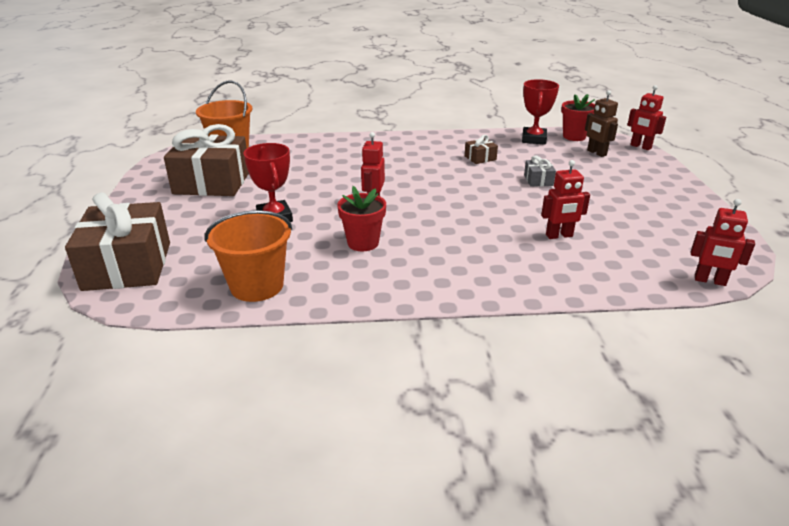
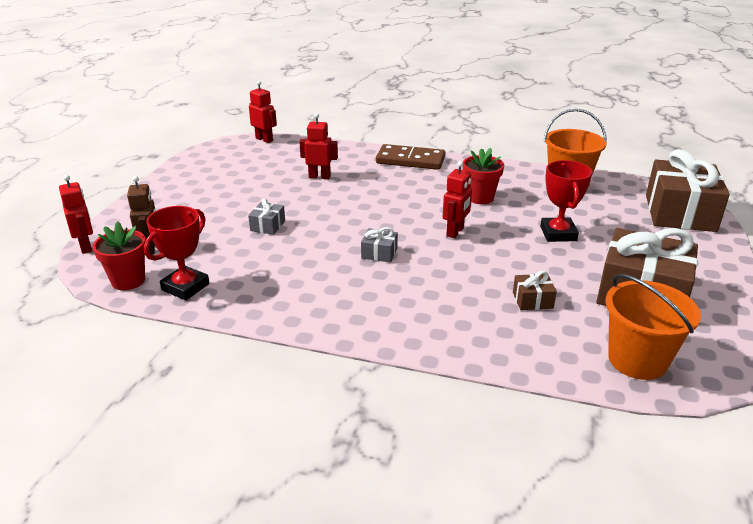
camera: 160 degrees left, 0 degrees up
brown gift [465,135,498,164] -> brown gift moved to [513,271,557,310]
none -> grey gift [361,227,398,263]
none -> brown domino [376,144,445,170]

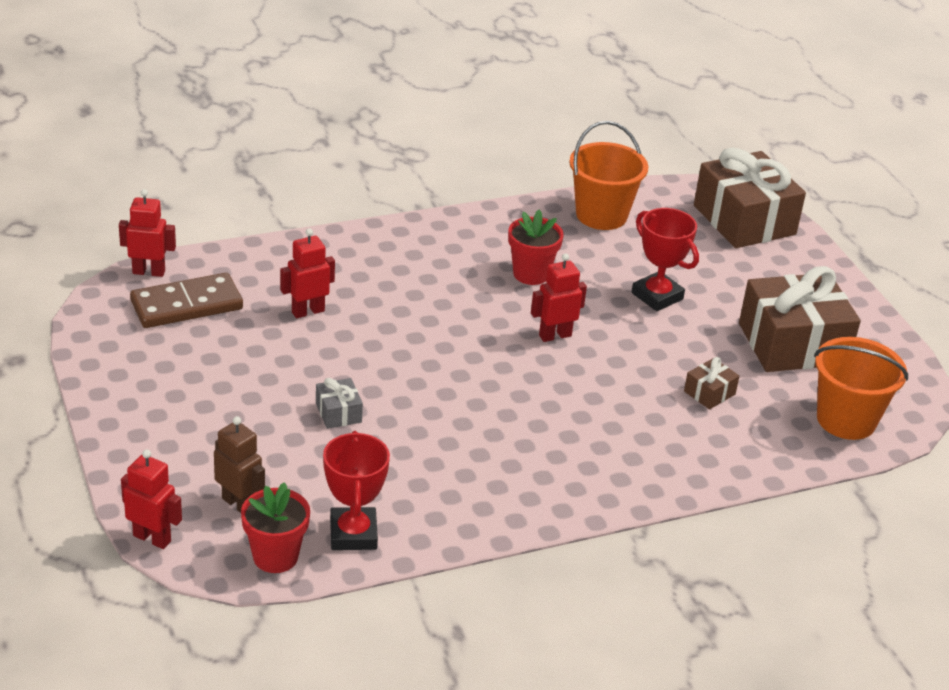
camera: 40 degrees left, 5 degrees up
grey gift [361,227,398,263] -> none
brown domino [376,144,445,170] -> brown domino moved to [130,273,243,328]
red robot [443,161,472,238] -> red robot turned 105 degrees counterclockwise [531,253,587,342]

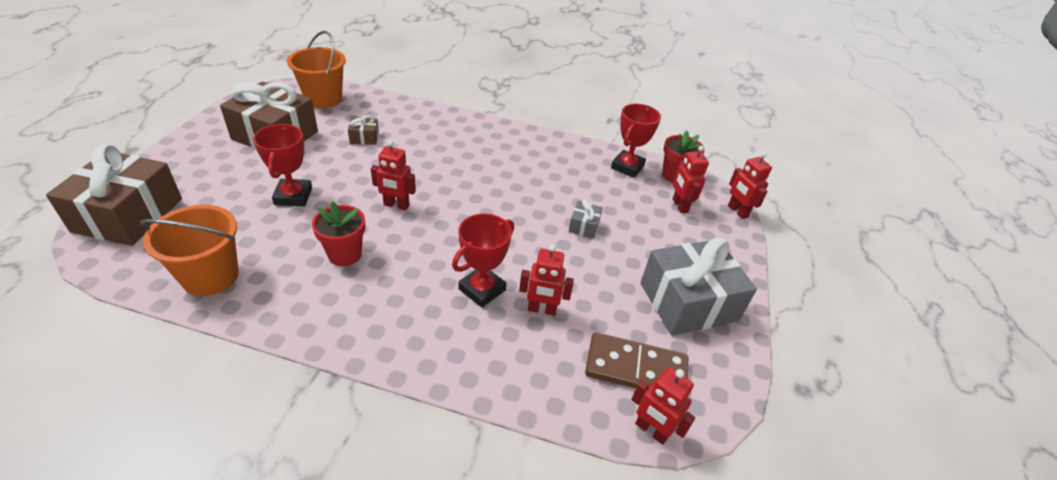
camera: 145 degrees left, 5 degrees up
brown robot [214,416,265,513] -> red robot [673,146,709,213]
none -> red trophy [452,213,514,308]
none -> grey gift [641,237,757,336]

